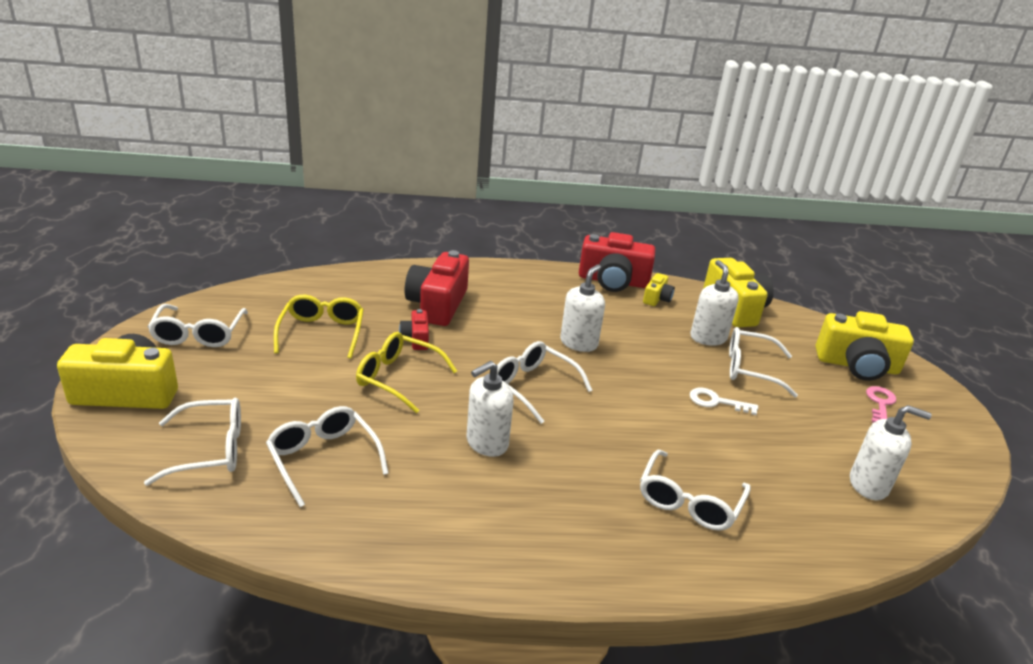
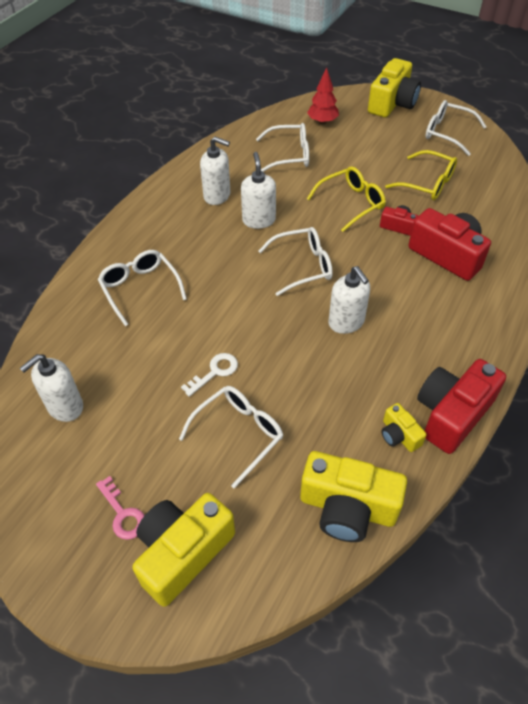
camera: 125 degrees right, 20 degrees up
white glasses [144,398,241,486] -> red tree [307,67,339,124]
white soap dispenser [690,260,739,346] -> white soap dispenser moved to [200,137,231,205]

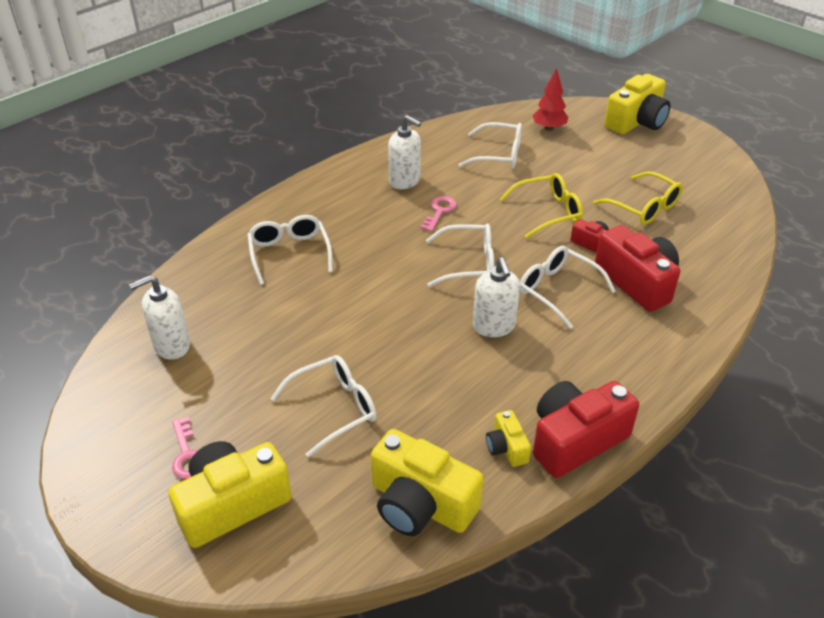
camera: 15 degrees right, 10 degrees down
white key [181,353,238,397] -> none
white soap dispenser [241,152,276,229] -> pink key [420,196,456,232]
white glasses [425,100,487,156] -> white glasses moved to [520,246,616,329]

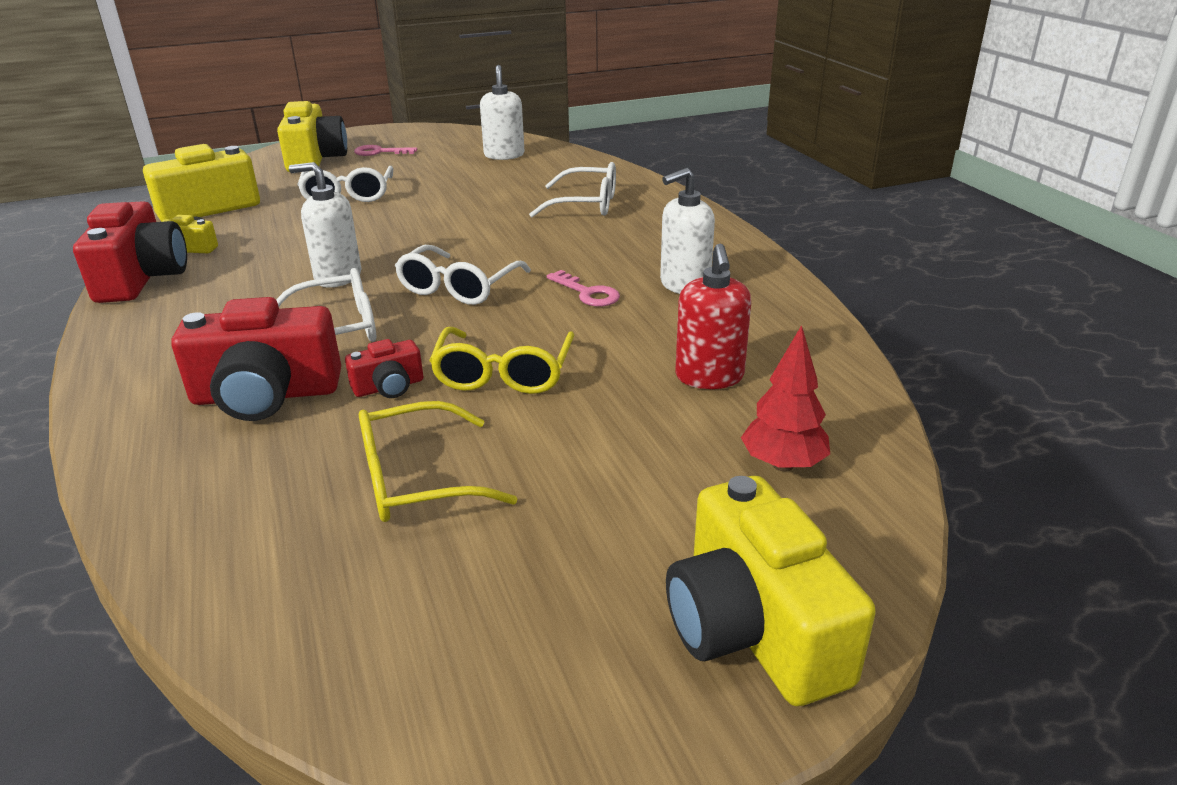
camera: 115 degrees right, 10 degrees down
white glasses [459,122,522,169] -> red soap dispenser [675,244,751,389]

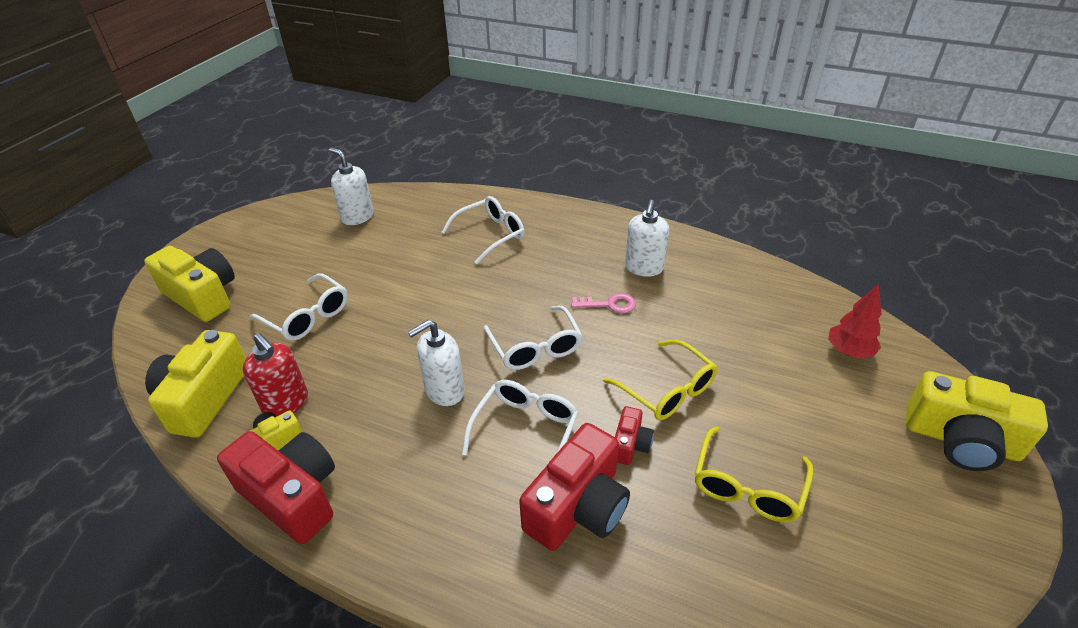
camera: 45 degrees left, 10 degrees up
pink key [354,145,418,156] -> none
red soap dispenser [675,244,751,389] -> red soap dispenser moved to [243,333,308,416]

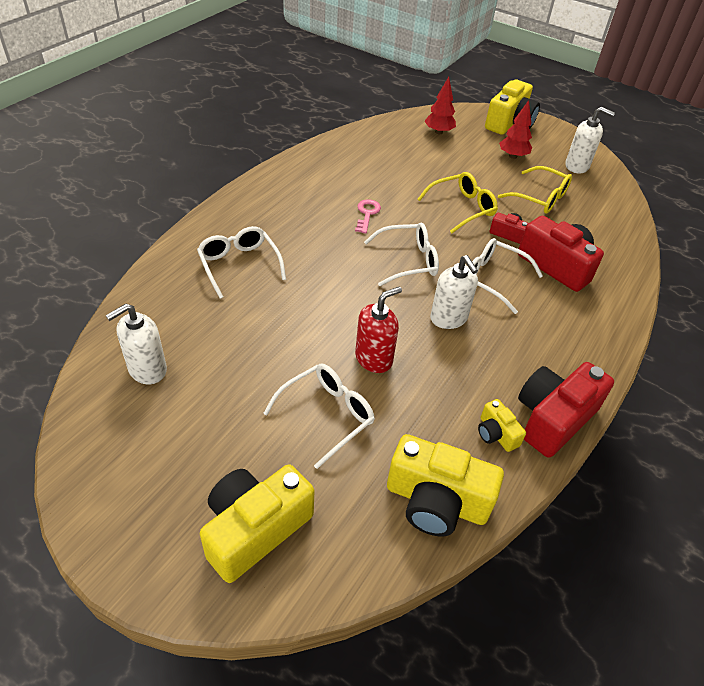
camera: 85 degrees left, 5 degrees up
red soap dispenser [243,333,308,416] -> red soap dispenser moved to [355,287,402,373]
white soap dispenser [625,200,669,277] -> white soap dispenser moved to [565,107,615,174]
none -> red tree [499,100,532,159]

